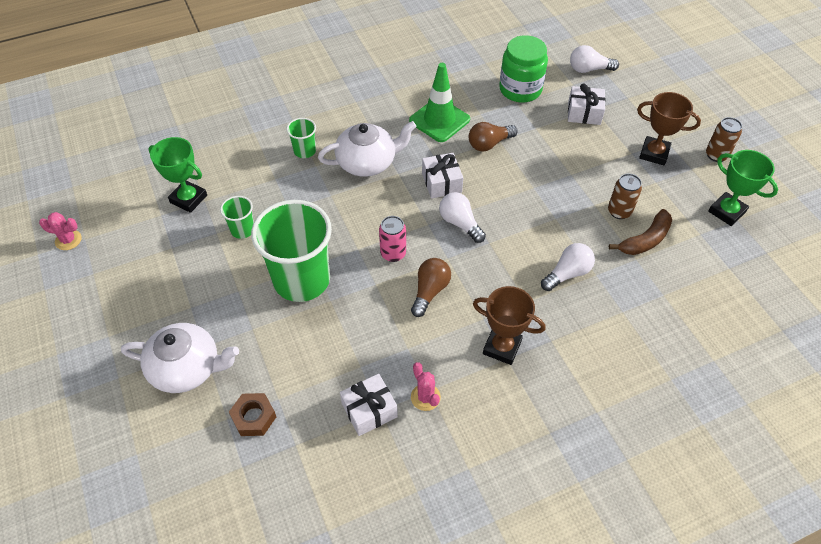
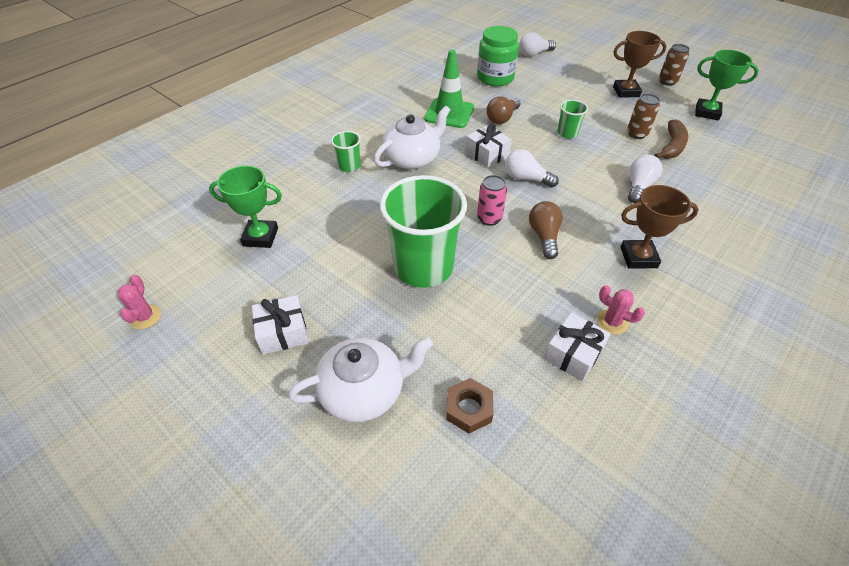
camera: 25 degrees left, 5 degrees down
pink cactus [39,212,82,250] -> pink cactus turned 75 degrees counterclockwise [118,275,161,329]
green cup [220,196,254,239] -> green cup moved to [557,100,588,138]
white gift [568,84,606,125] -> white gift moved to [252,295,309,355]

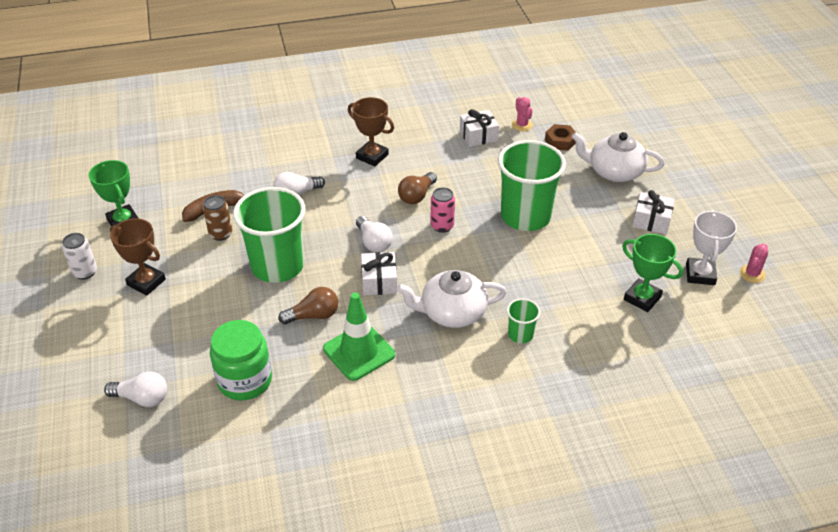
camera: 145 degrees left, 5 degrees down
green cup [557,100,588,138] -> green cup [233,187,306,283], size x2.24
pink cactus [597,285,645,335] -> pink cactus moved to [512,97,533,131]
brown can [659,44,690,86] -> white can [62,233,97,280]
none -> white trophy [686,210,737,285]

